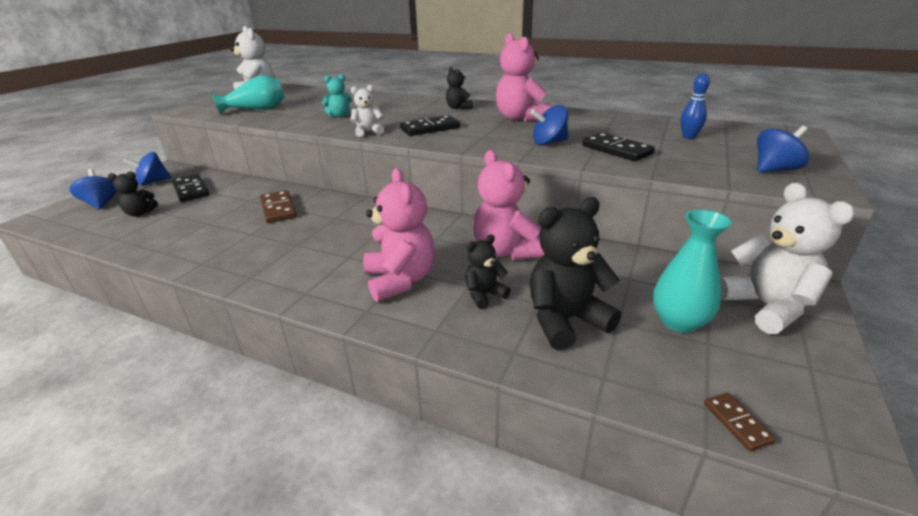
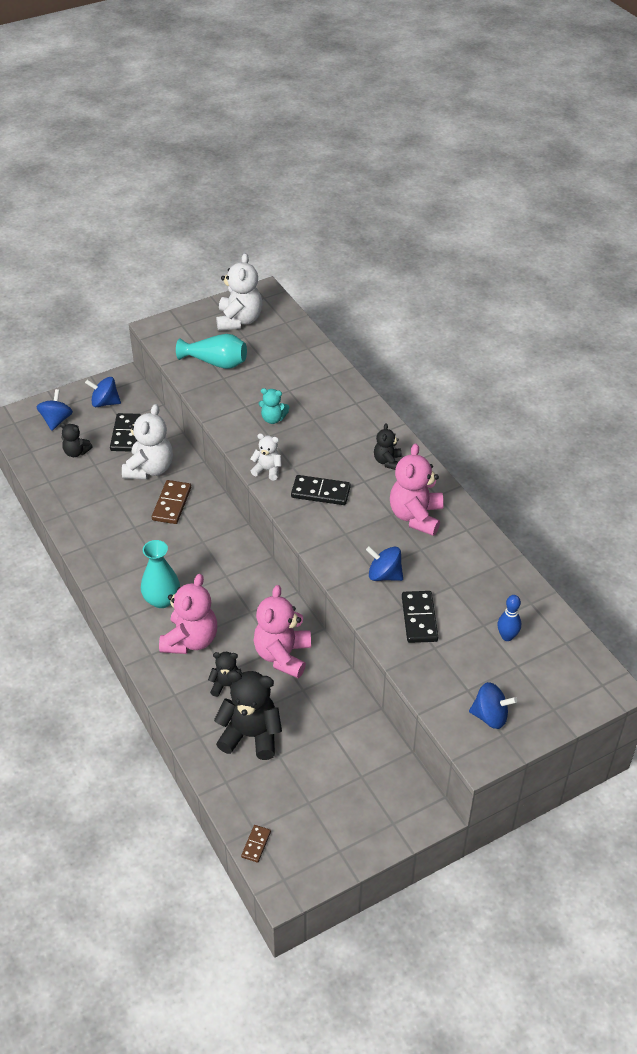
camera: 35 degrees right, 15 degrees up
turquoise vase [653,209,732,333] -> turquoise vase moved to [141,540,180,608]
white teddy bear [720,183,855,334] -> white teddy bear moved to [122,404,173,479]

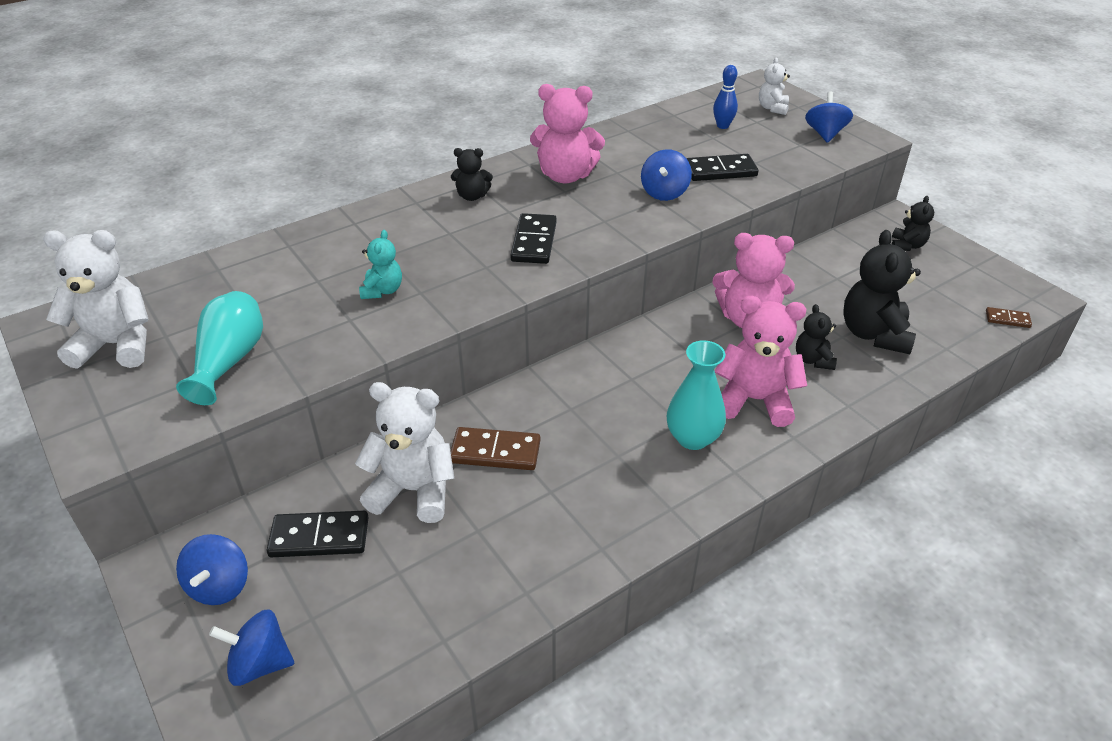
camera: 95 degrees left, 5 degrees down
black teddy bear [60,423,93,457] -> black teddy bear moved to [892,196,934,251]
white teddy bear [250,433,282,480] -> white teddy bear moved to [759,58,790,115]

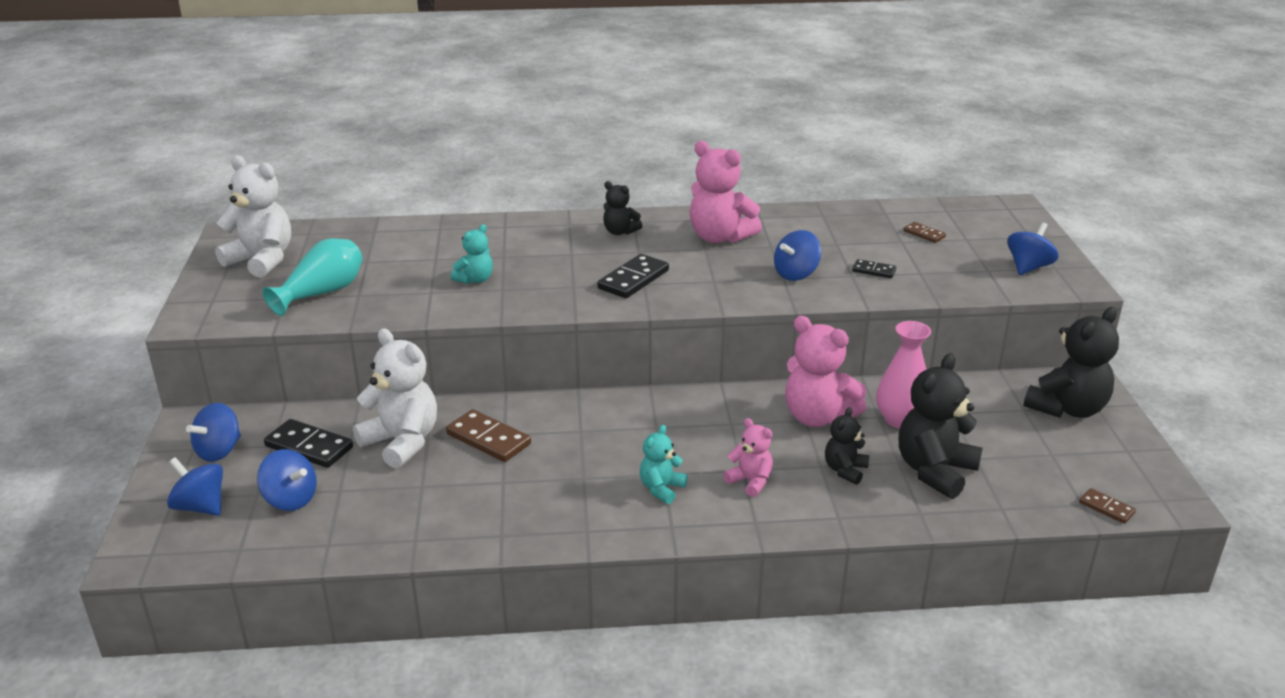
camera: 30 degrees right, 10 degrees down
turquoise vase [667,340,726,450] -> turquoise teddy bear [640,425,687,504]
black domino [686,154,758,181] -> black domino [852,259,896,278], size x0.56
blue bowling pin [713,65,738,129] -> brown domino [904,222,946,243]
pink teddy bear [715,296,807,427] -> pink teddy bear [723,418,773,497], size x0.54
white teddy bear [759,58,790,115] -> none
black teddy bear [892,196,934,251] -> black teddy bear [1024,307,1119,418], size x1.84
none -> blue spinning top [257,449,317,511]
none -> pink vase [876,321,931,429]

